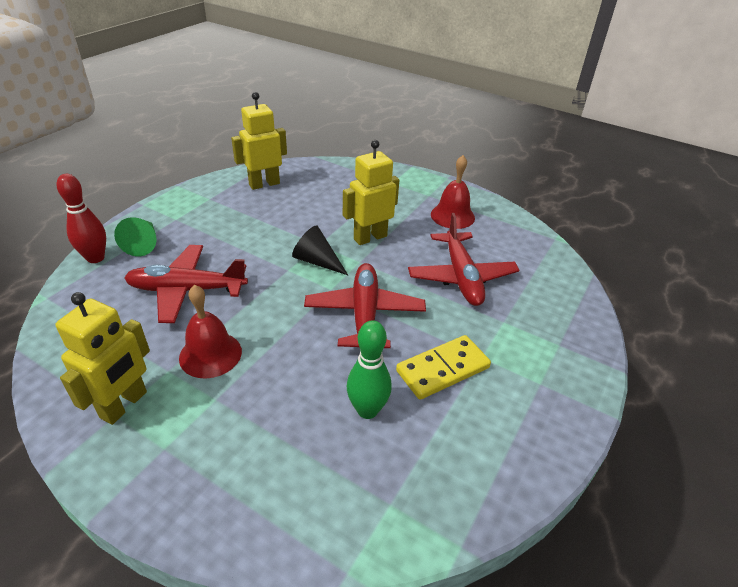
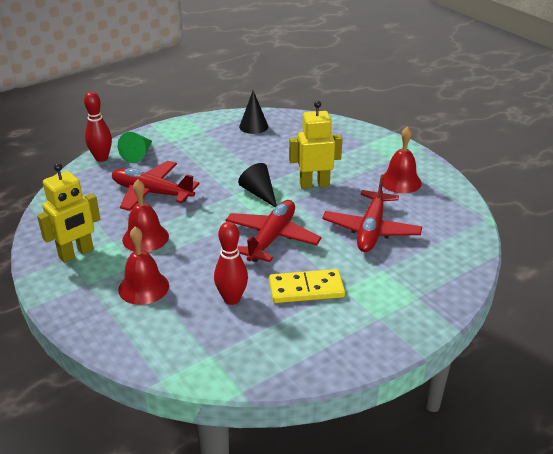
camera: 25 degrees right, 5 degrees down
yellow robot [231,92,287,190] -> black cone [239,91,268,134]
green bowling pin [347,320,392,419] -> red bowling pin [214,222,248,305]
none -> red bell [118,227,169,305]

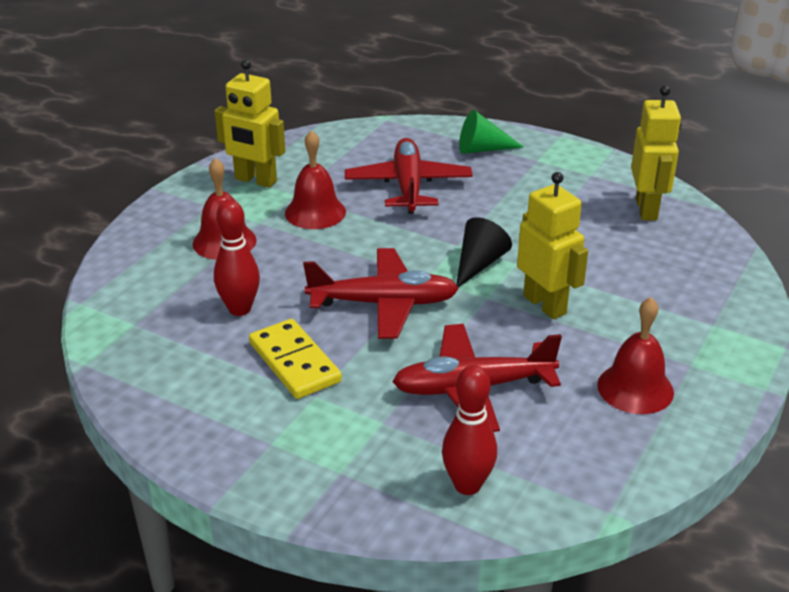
camera: 65 degrees right, 0 degrees up
red bowling pin [84,92,112,162] -> red bowling pin moved to [442,365,497,495]
black cone [239,91,268,134] -> yellow robot [631,85,681,221]

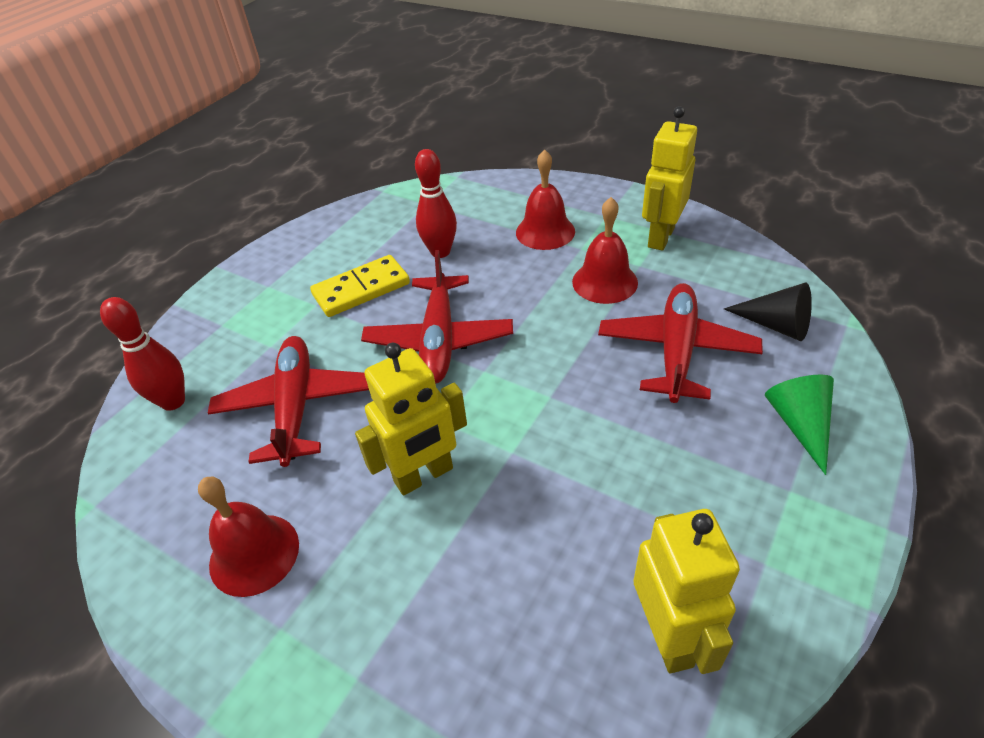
camera: 95 degrees right, 10 degrees up
red plane [345,138,473,214] -> red plane turned 75 degrees counterclockwise [598,283,763,403]
black cone [456,217,512,287] -> black cone moved to [724,282,812,341]
yellow robot [631,85,681,221] -> yellow robot turned 105 degrees counterclockwise [633,509,740,674]

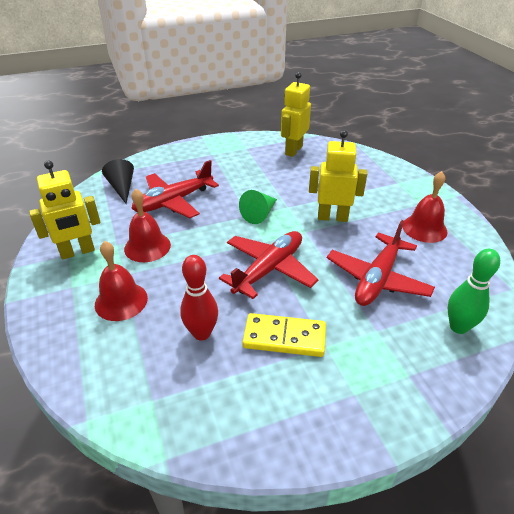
camera: 145 degrees left, 5 degrees down
red bowling pin [100,297,185,411] -> green bowling pin [448,249,500,334]
green cone [765,375,834,475] -> green cone moved to [239,190,277,224]

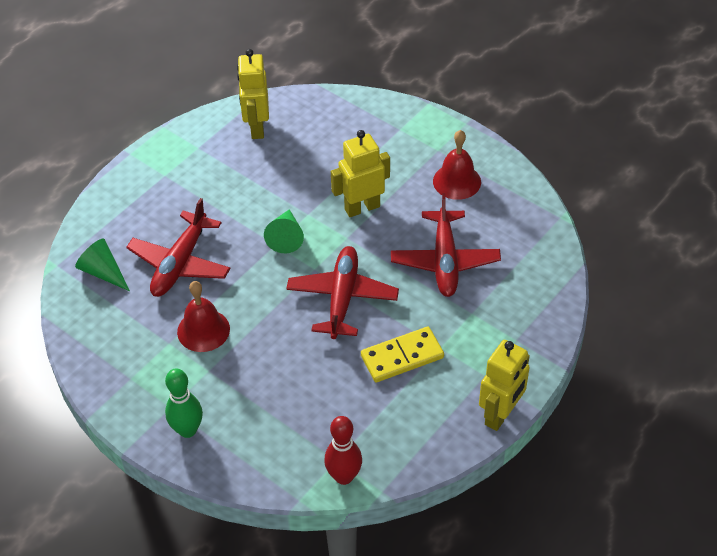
camera: 30 degrees left, 10 degrees up
yellow robot [29,160,101,260] -> yellow robot moved to [479,340,530,431]
red bell [95,241,148,321] -> none
black cone [102,159,134,204] -> green cone [75,239,130,291]
red bowling pin [180,255,218,340] -> red bowling pin moved to [324,416,362,485]
green bowling pin [448,249,500,334] -> green bowling pin moved to [165,368,203,438]

